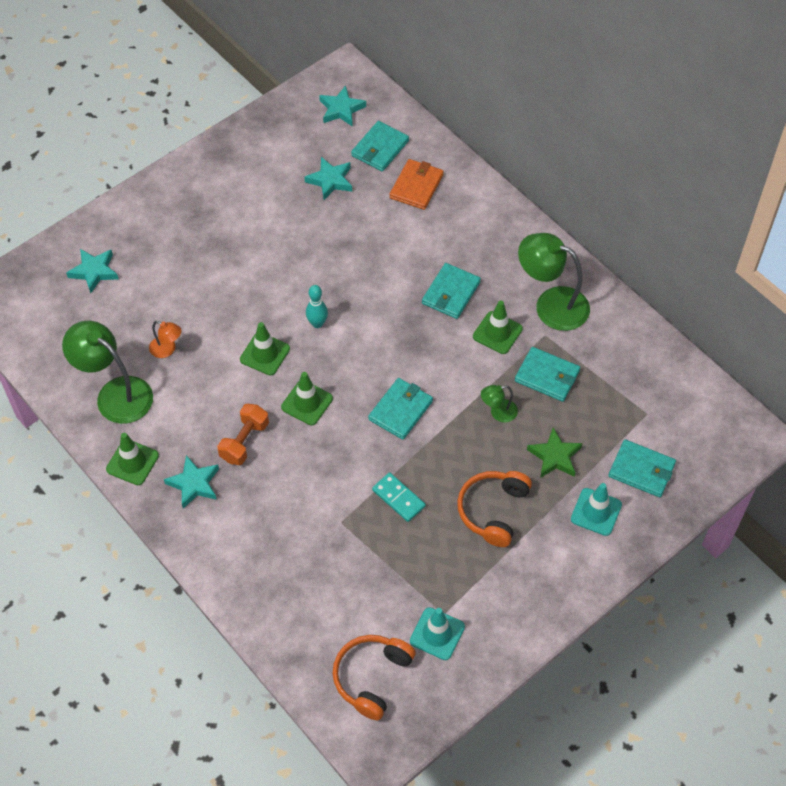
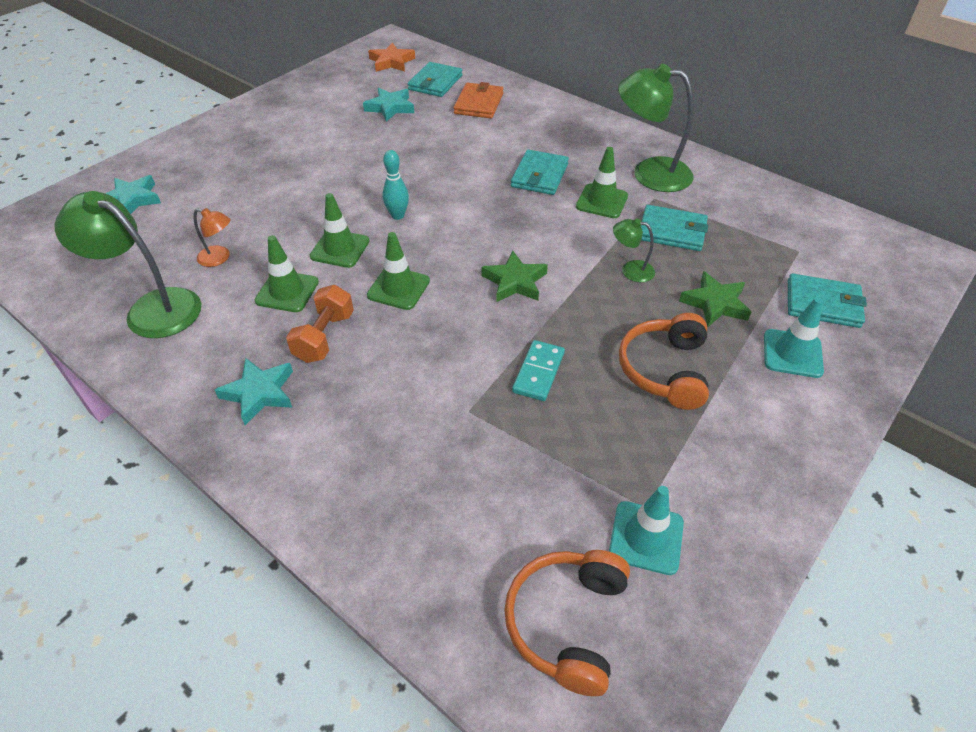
camera: 10 degrees left, 10 degrees down
green traffic cone [106,433,159,485] -> green traffic cone moved to [255,235,319,312]
turquoise star [319,86,366,127] -> orange star [368,43,415,72]
turquoise wallet [368,378,433,440] -> green star [481,251,548,302]
turquoise domino [372,472,426,522] -> turquoise domino turned 75 degrees clockwise [512,340,565,401]
green lamp [481,385,518,422] -> green lamp turned 45 degrees clockwise [613,219,655,282]

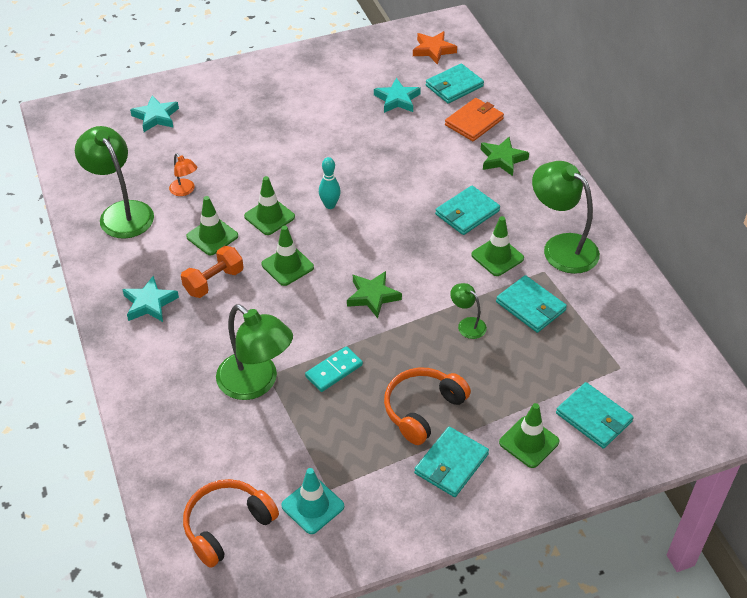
camera: 30 degrees right, 0 degrees up
green star [679,271,751,327] -> green star moved to [481,137,529,176]
turquoise traffic cone [764,297,824,378] -> green traffic cone [499,403,559,468]
none -> green lamp [216,304,293,400]
none -> turquoise wallet [414,426,489,497]

